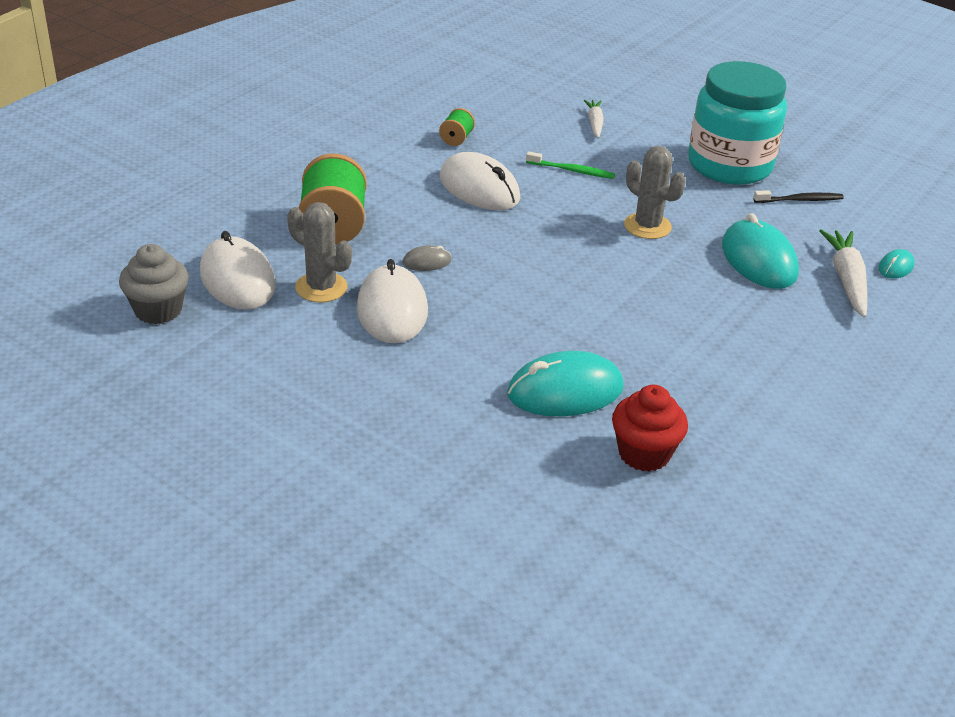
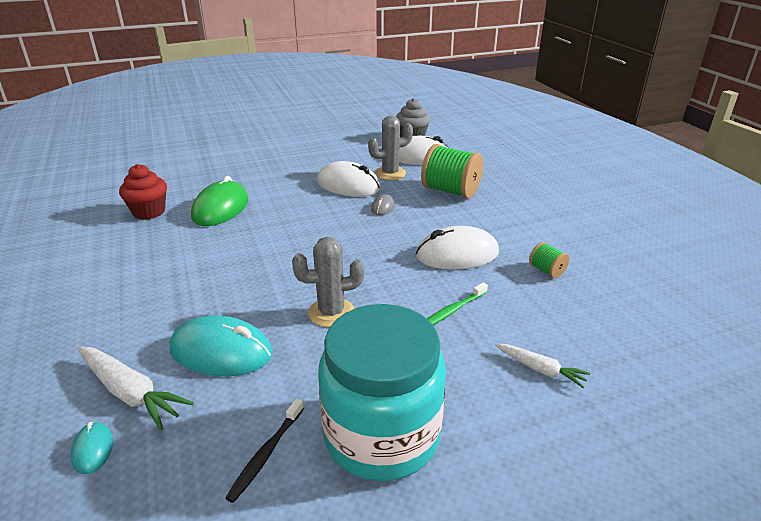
camera: 125 degrees right, 5 degrees down
turquoise mouse [507,351,624,416] -> green mouse [191,176,248,226]

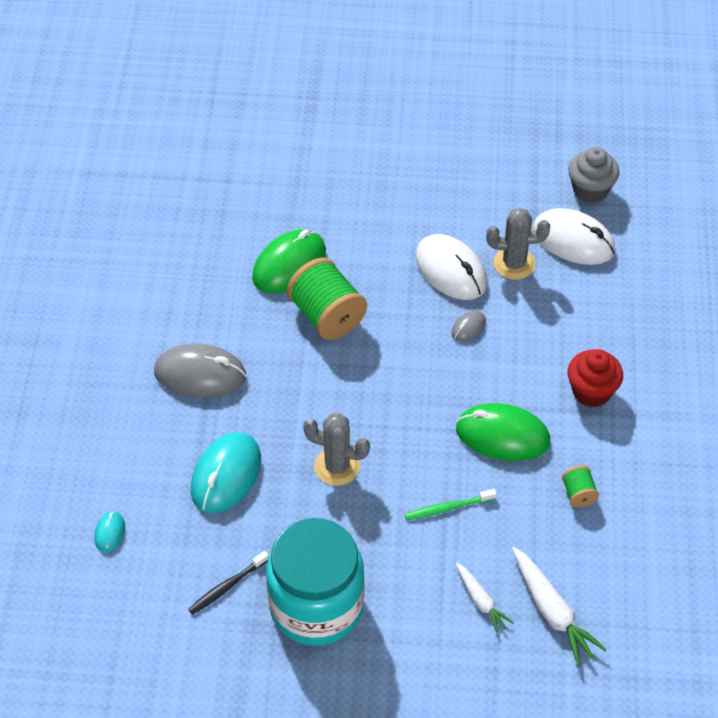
camera: 25 degrees right, 20 degrees up
white carrot [77,346,194,430] -> white carrot moved to [512,547,607,666]
red cupcake [119,164,167,220] -> red cupcake moved to [567,349,623,408]
turquoise mouse [170,315,273,376] -> turquoise mouse turned 75 degrees clockwise [191,432,261,514]
white mouse [416,226,499,270] -> green mouse [456,403,550,461]
green spool [421,144,483,199] -> green spool moved to [287,258,367,340]
none -> grey mouse [154,343,246,398]

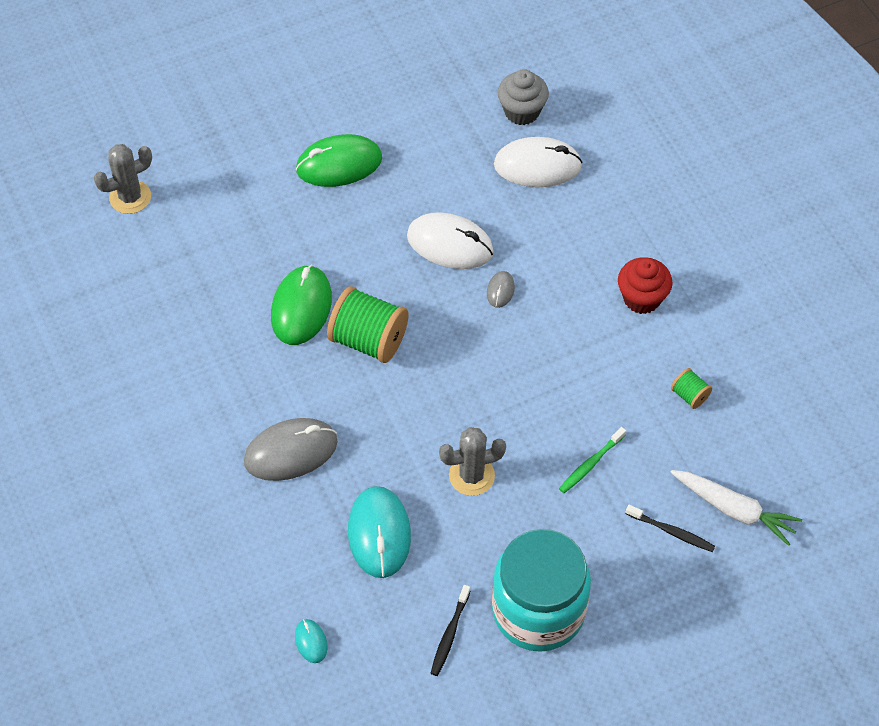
camera: 30 degrees left, 5 degrees up
white carrot [455,562,514,634] -> black toothbrush [626,505,715,552]
green mouse [456,403,550,461] -> green mouse moved to [296,134,382,187]
grey cactus [487,208,550,280] -> grey cactus moved to [94,144,152,214]

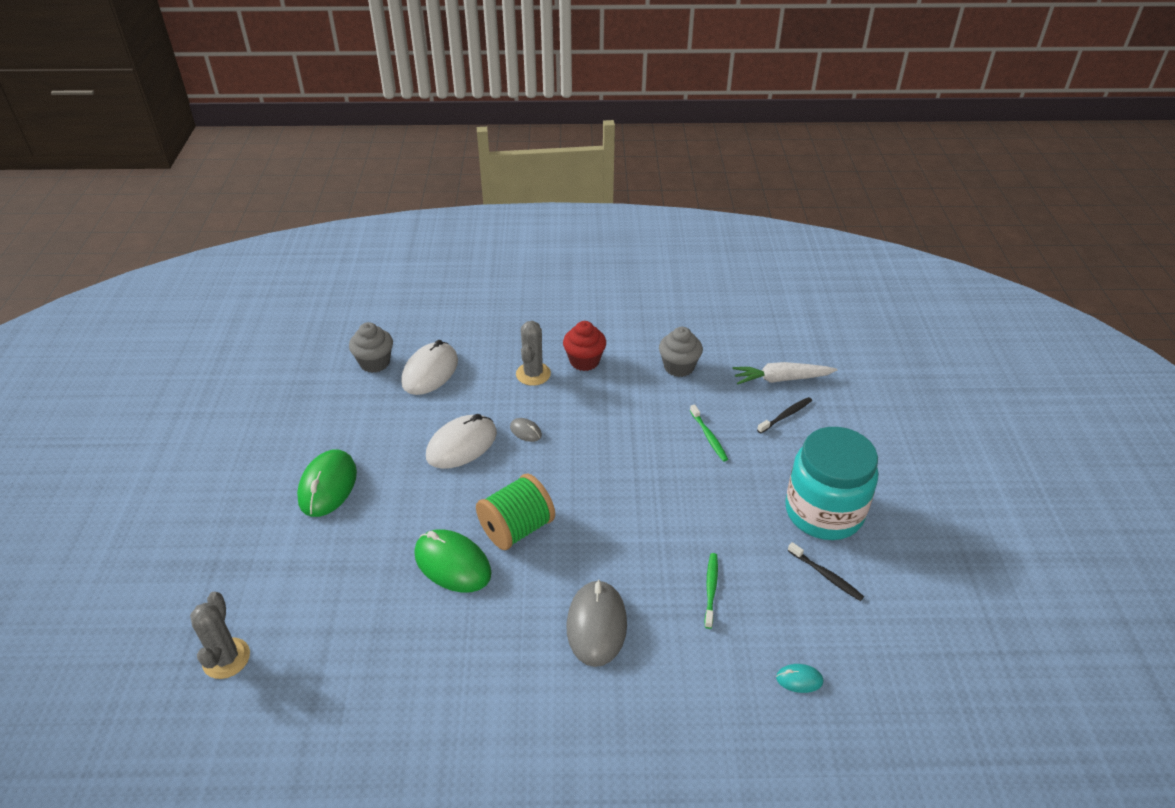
camera: 65 degrees left, 15 degrees down
turquoise mouse [348,486,411,578] -> green toothbrush [705,553,718,629]
grey cactus [439,427,506,496] -> grey cactus moved to [516,321,551,386]
white carrot [670,470,802,546] -> white carrot turned 150 degrees counterclockwise [732,362,837,384]
green spool [671,368,712,409] -> grey cupcake [659,327,703,377]

